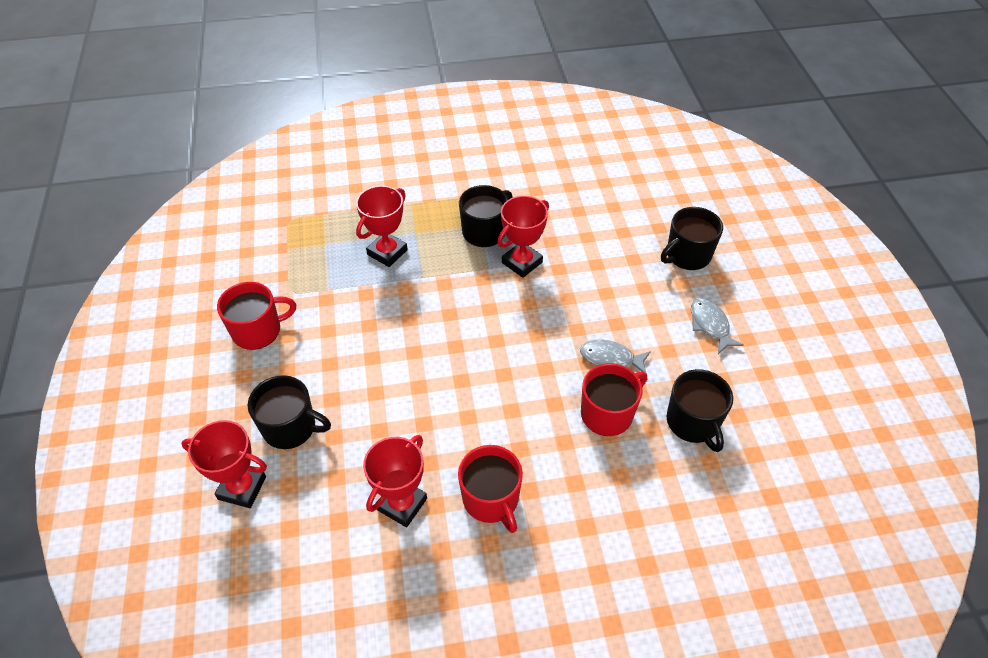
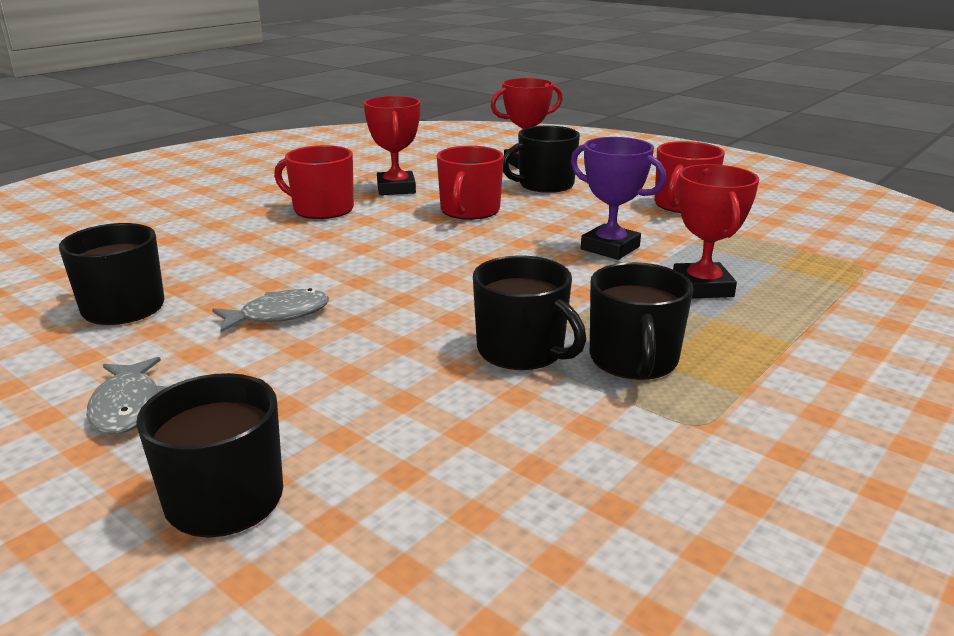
camera: 140 degrees right, 25 degrees down
red trophy [498,196,549,278] -> black mug [473,255,586,370]
red mug [581,363,647,436] -> red mug moved to [437,146,504,220]
grey fish [691,298,744,354] -> grey fish turned 45 degrees clockwise [86,357,167,434]
none -> purple trophy [571,137,666,260]

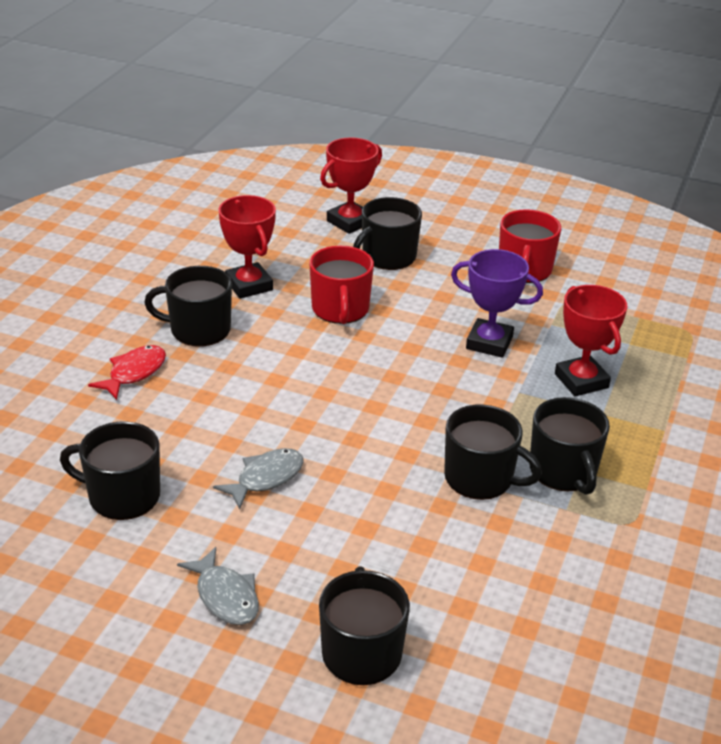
camera: 20 degrees left, 10 degrees up
red mug [274,145,354,219] -> black mug [144,266,232,346]
none -> red fish [88,345,166,400]

